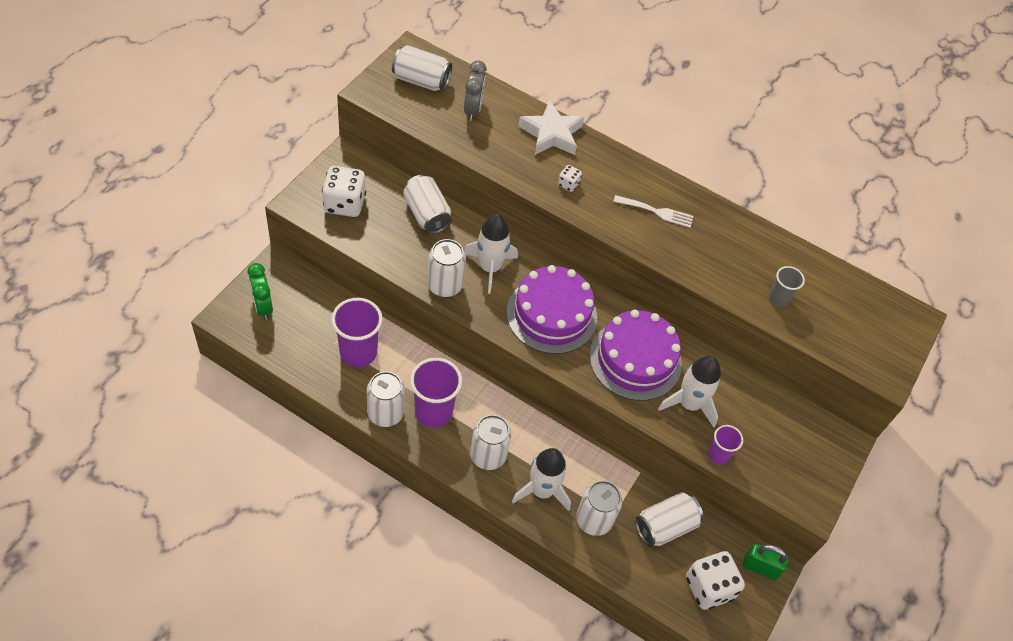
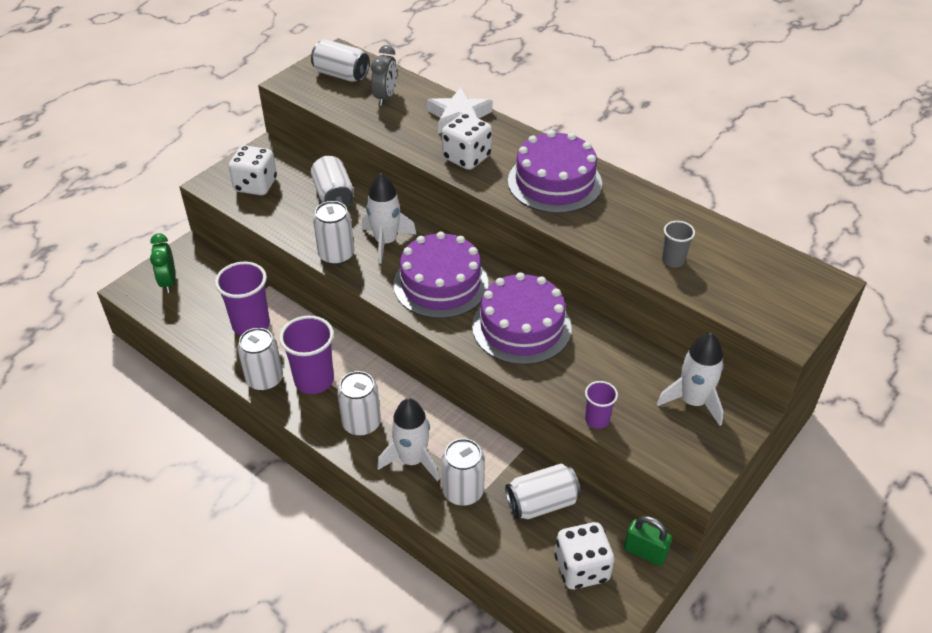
camera: 15 degrees right, 10 degrees down
white dice [558,165,582,192] -> white dice [442,113,492,170], size x2.11
white fork [613,195,693,228] -> purple cake [508,130,602,213]
white rocket [658,356,721,427] -> white rocket moved to [657,333,724,426]

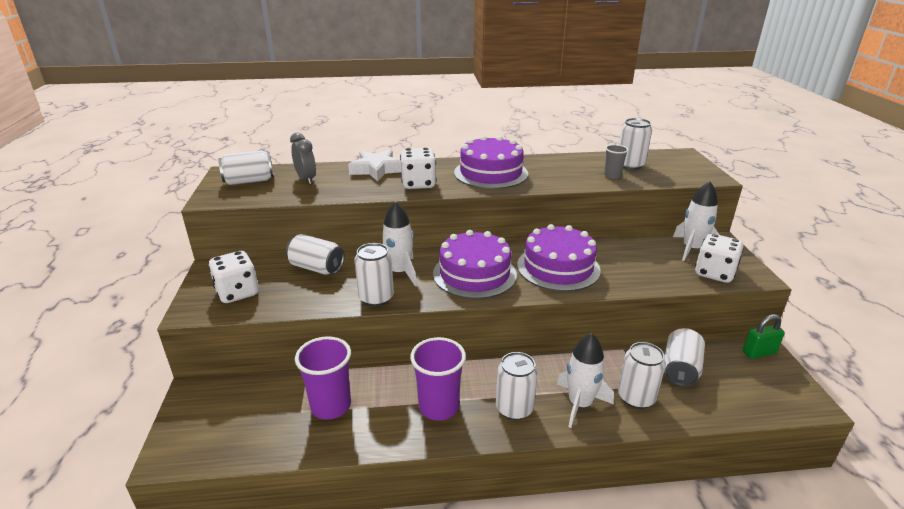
camera: 45 degrees left, 15 degrees down
green clock [150,233,176,293] -> none
white can [238,328,283,391] -> white can moved to [619,118,652,170]
white dice [555,522,614,589] -> white dice moved to [695,234,744,283]
purple cup [585,381,618,429] -> none

